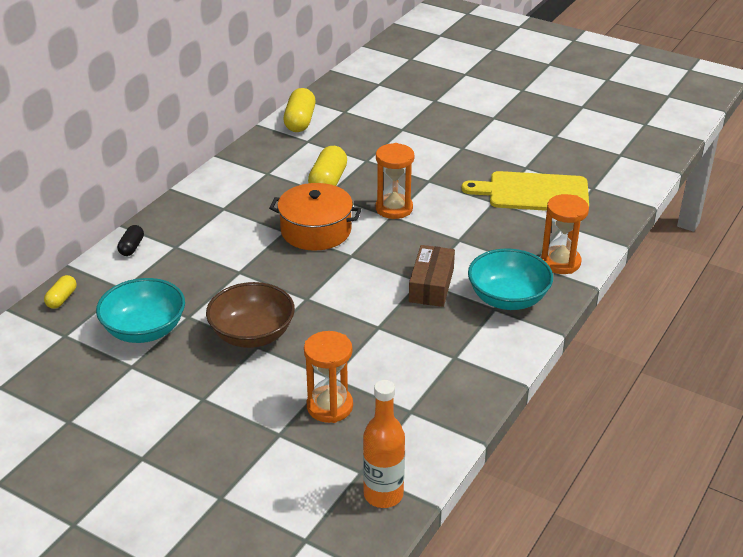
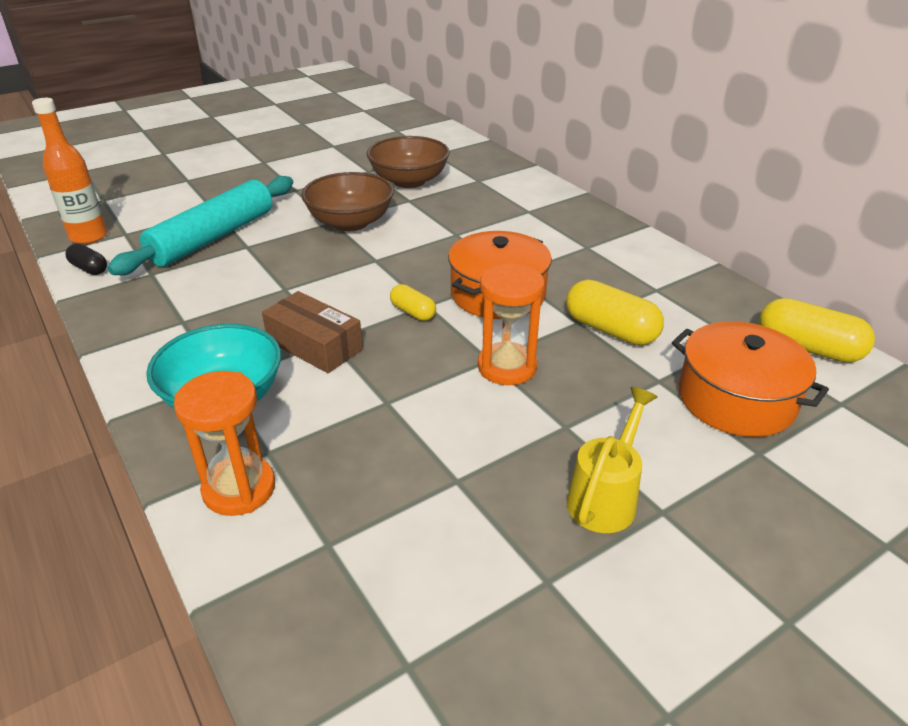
camera: 115 degrees right, 0 degrees up
yellow capsule [44,275,77,309] -> yellow capsule moved to [390,284,436,321]
turquoise bowl [96,278,185,343] -> brown bowl [367,136,450,188]
black capsule [117,225,144,256] -> black capsule moved to [65,244,107,275]
orange hourglass [304,331,353,423] -> turquoise rolling pin [107,176,293,275]
yellow cutting board [461,171,589,211] -> none
none -> yellow watering can [567,387,657,533]
none -> orange pot [672,321,829,437]

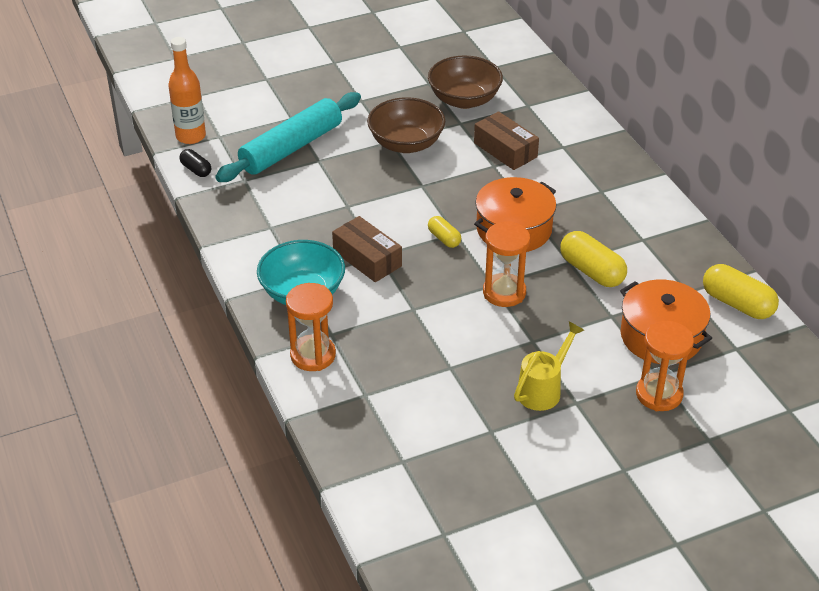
camera: 10 degrees right, 5 degrees up
none -> brown box [474,111,539,170]
none -> orange hourglass [636,321,694,411]

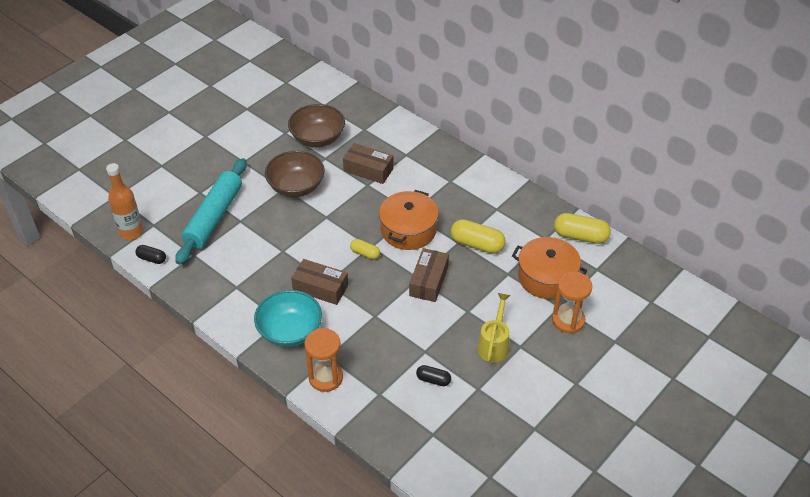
camera: 25 degrees left, 5 degrees up
orange hourglass [483,221,530,307] -> brown box [409,248,449,302]
none -> black capsule [416,365,451,386]

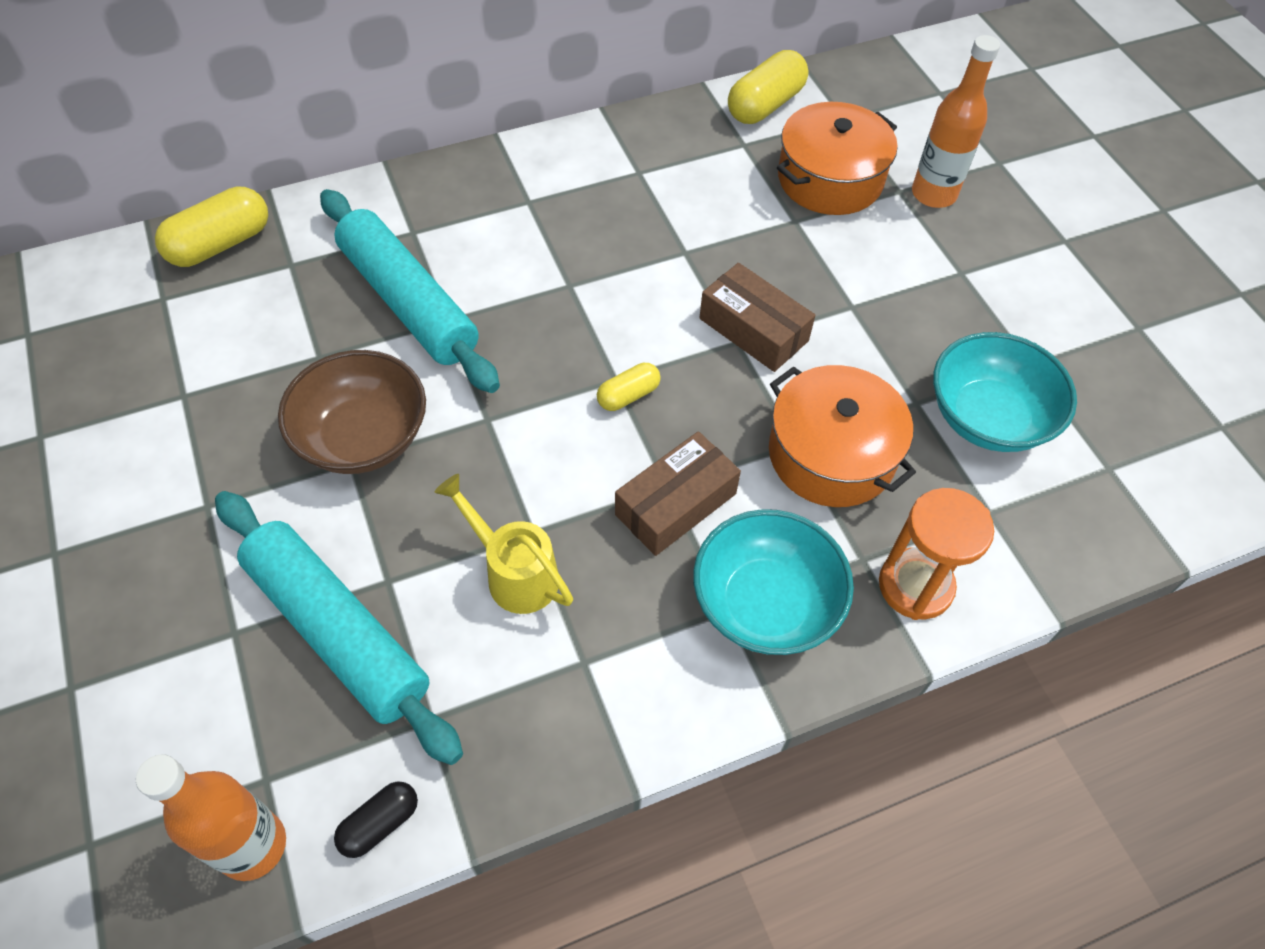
camera: 65 degrees left, 10 degrees up
brown bowl [288,104,345,147] -> none
brown box [343,143,394,184] -> turquoise rolling pin [320,189,500,393]
orange pot [379,190,439,250] -> orange pot moved to [769,365,916,507]
black capsule [416,365,451,386] -> turquoise bowl [933,332,1077,452]
yellow capsule [451,219,506,254] -> yellow capsule moved to [155,186,268,267]
yellow watering can [477,293,510,363] -> yellow watering can moved to [434,474,573,614]
orange hourglass [552,272,592,334] -> orange bottle [912,35,1000,208]

